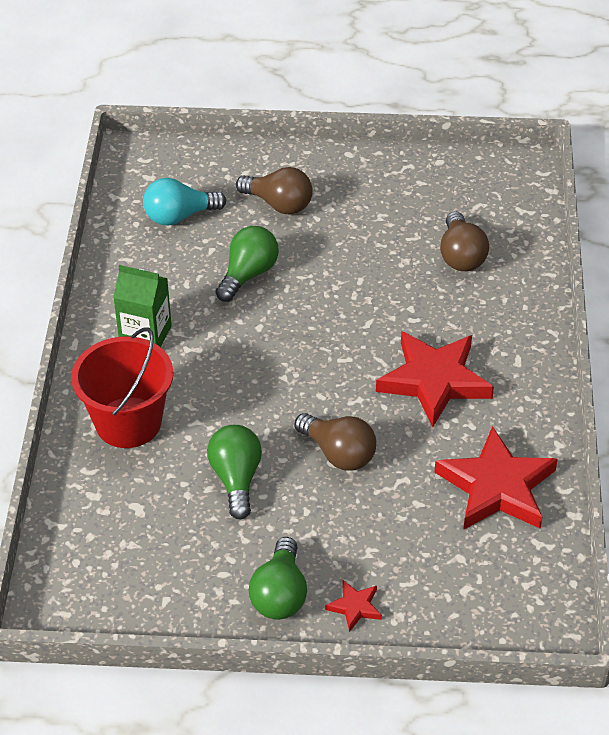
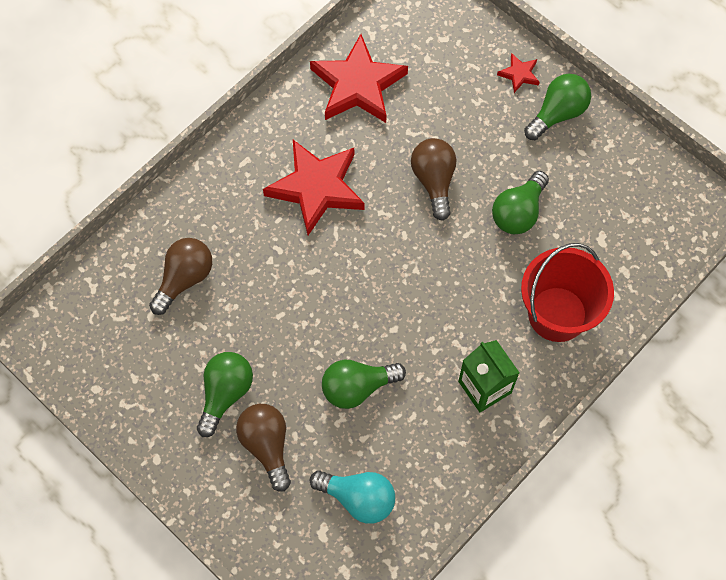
camera: 140 degrees left, 20 degrees up
none -> green light bulb [197,352,253,437]

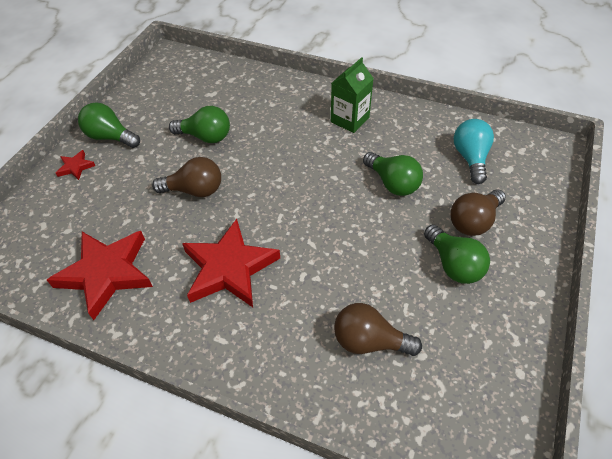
camera: 110 degrees left, 15 degrees down
green light bulb [197,352,253,437] -> green light bulb turned 120 degrees counterclockwise [424,224,490,284]
brown light bulb [411,138,456,221] -> brown light bulb turned 150 degrees counterclockwise [152,157,221,197]
red bucket [521,243,614,342] -> none

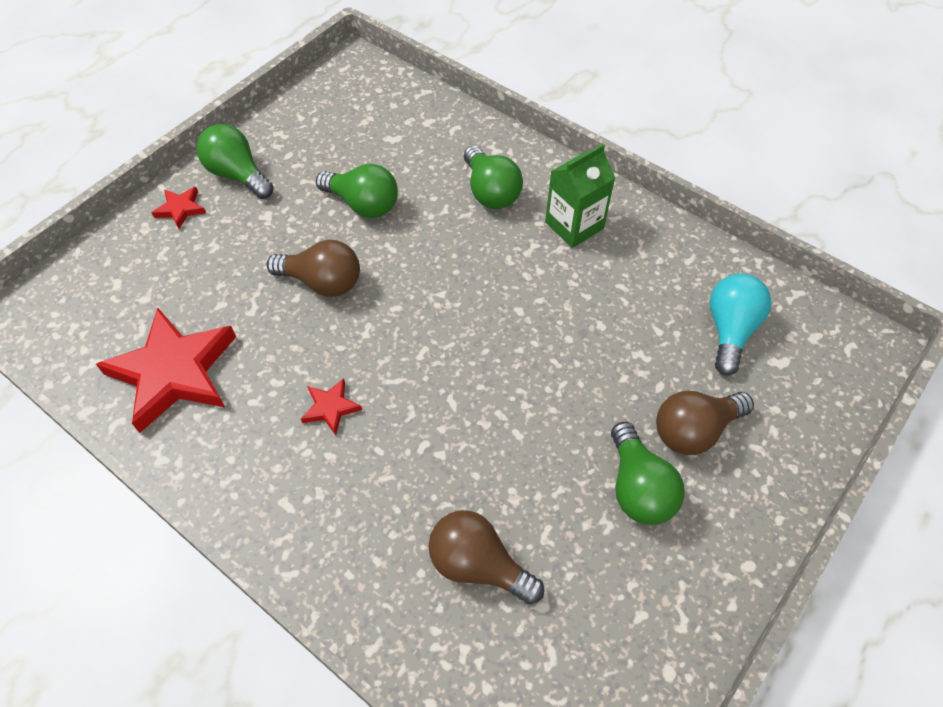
camera: 15 degrees right, 5 degrees up
red star [182,219,280,307] -> red star [301,378,362,435], size x0.44
green light bulb [363,152,423,196] -> green light bulb moved to [464,145,523,209]

